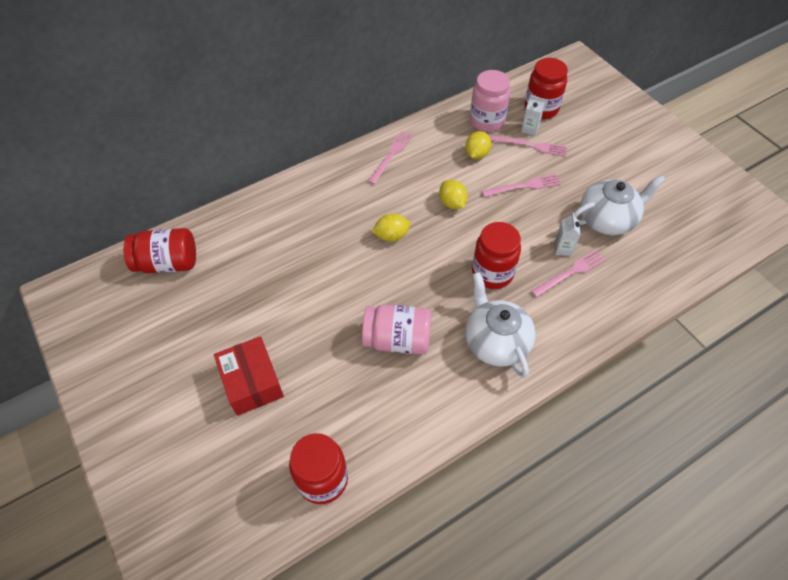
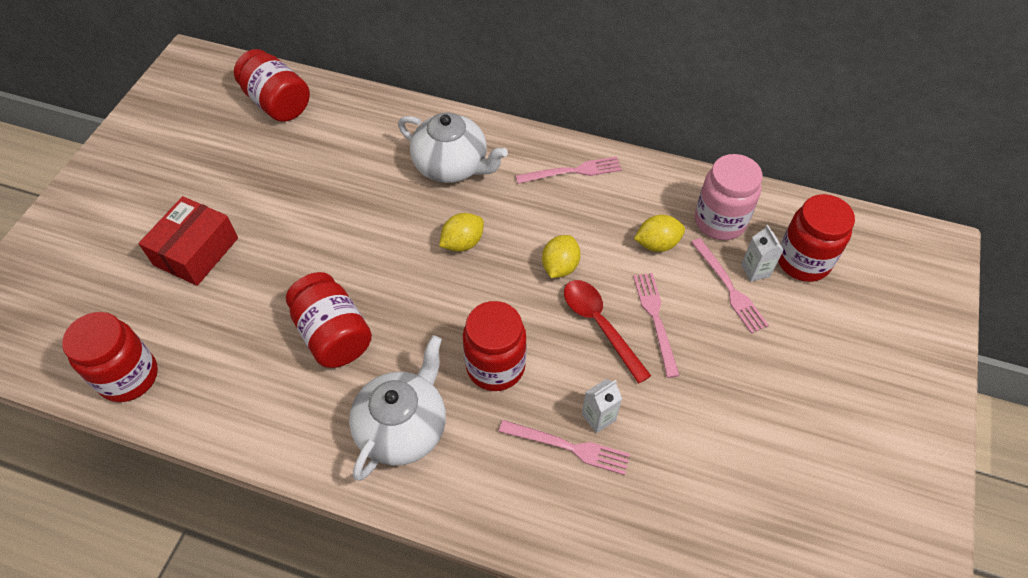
camera: 50 degrees right, 0 degrees up
pink jar [362,304,431,354] -> red jar [286,272,372,368]
yellow lemon [371,213,411,242] -> yellow lemon turned 75 degrees counterclockwise [439,213,484,252]
pink fork [482,174,561,197] -> pink fork turned 135 degrees counterclockwise [633,273,680,378]
white teapot [574,175,666,235] -> white teapot moved to [398,113,508,183]
none -> red spoon [564,280,651,384]

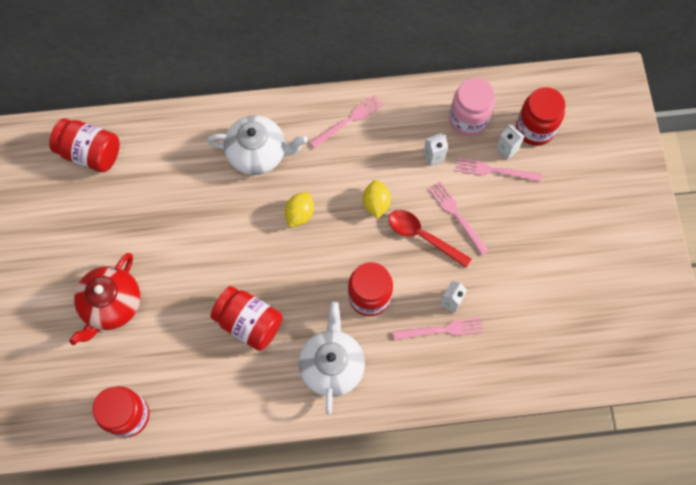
camera: 25 degrees left, 15 degrees up
red box [139,196,238,286] -> red teapot [69,253,140,345]
yellow lemon [634,215,685,252] -> white carton [423,133,448,166]
pink fork [691,238,769,334] -> pink fork turned 150 degrees clockwise [456,158,542,182]

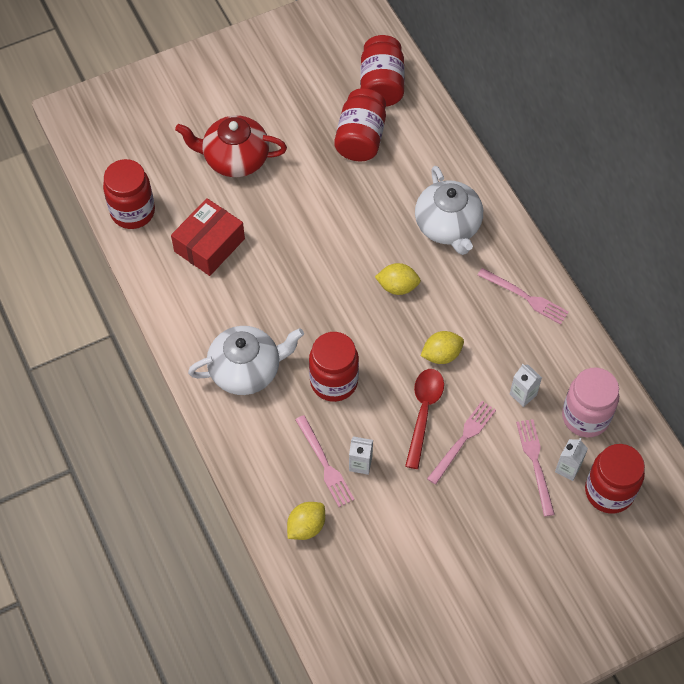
camera: 70 degrees right, 10 degrees down
red jar [211,286,283,351] -> red jar moved to [334,88,386,161]
none -> red box [171,198,245,276]
none -> yellow lemon [287,502,325,540]

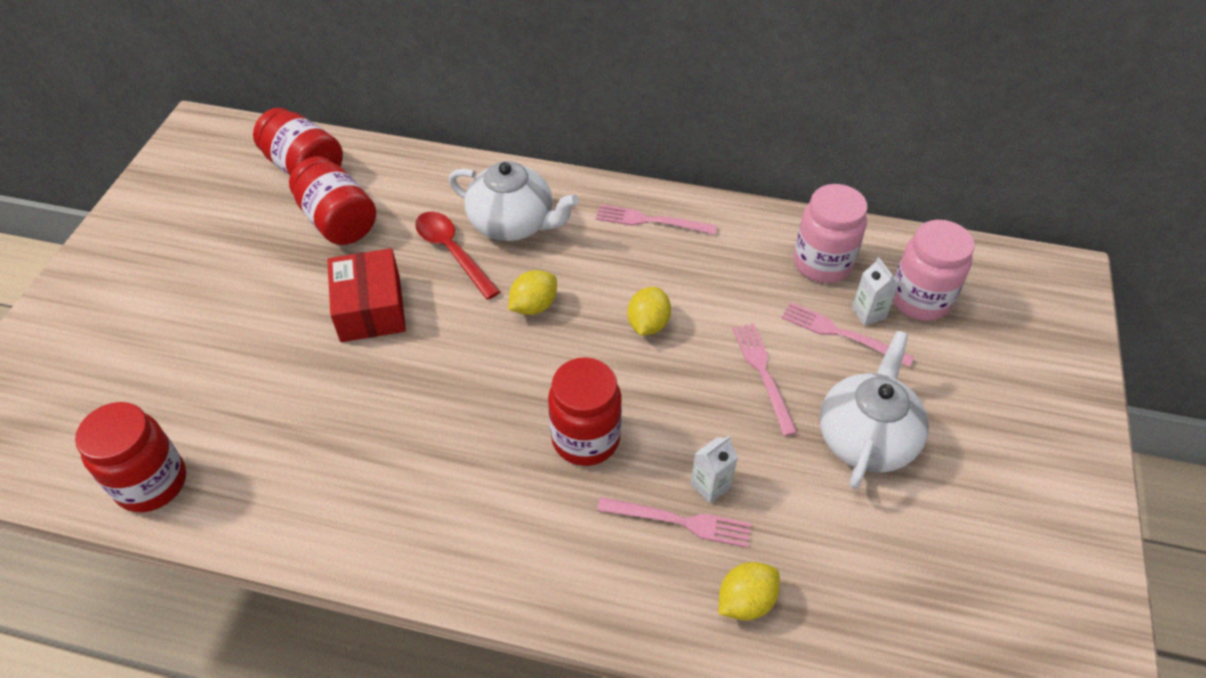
camera: 50 degrees left, 10 degrees down
red box [171,198,245,276] -> red box moved to [327,248,406,342]
red teapot [175,115,287,177] -> none
white teapot [188,326,304,395] -> white teapot moved to [819,331,929,489]
yellow lemon [287,502,325,540] -> yellow lemon turned 60 degrees clockwise [718,562,780,621]
red spoon [405,369,444,469] -> red spoon moved to [415,212,500,300]
pink fork [478,268,569,325] -> pink fork turned 150 degrees counterclockwise [596,204,717,235]
white carton [510,364,542,407] -> none
red jar [585,444,645,514] -> pink jar [893,220,975,321]

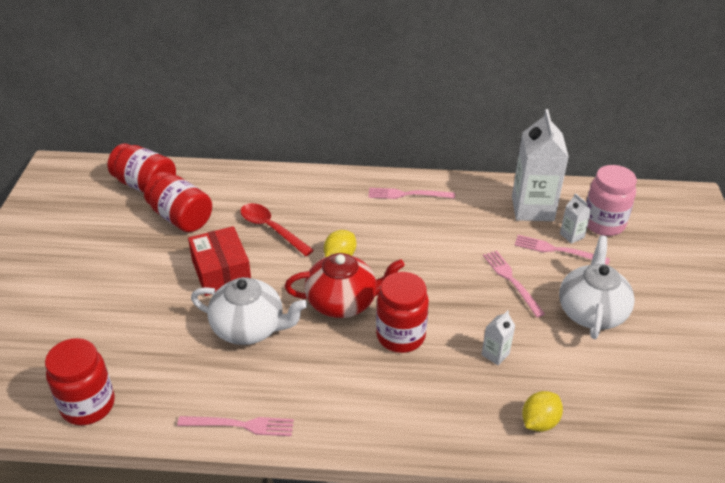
camera: 10 degrees left, 10 degrees down
white teapot [449,161,579,241] -> white teapot moved to [191,277,307,345]
pink fork [597,497,751,548] -> pink fork moved to [177,416,294,436]
yellow lemon [627,287,671,335] -> none
pink jar [794,184,868,283] -> white carton [512,109,569,221]
none -> red teapot [285,253,405,318]

